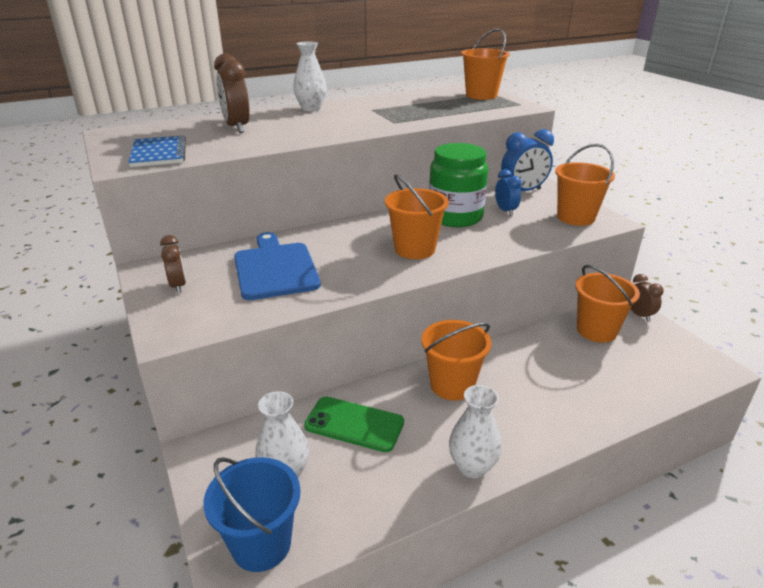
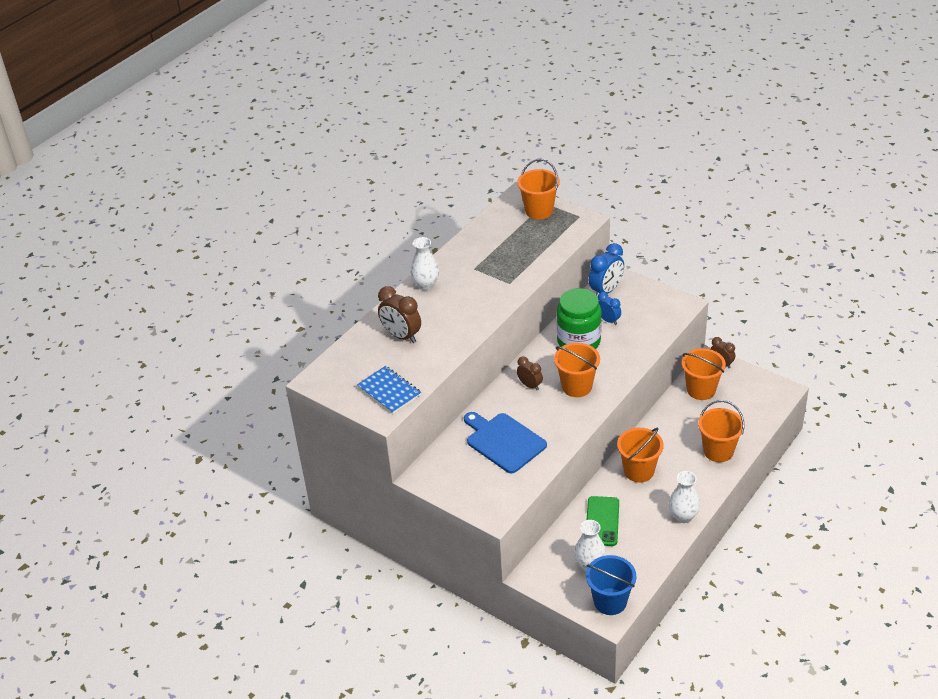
camera: 25 degrees left, 10 degrees up
brown clock [160,235,186,293] -> brown clock moved to [517,356,543,390]
green phone [304,397,404,452] -> green phone turned 75 degrees counterclockwise [587,496,619,546]
orange bucket [555,144,615,226] -> orange bucket moved to [698,400,745,462]

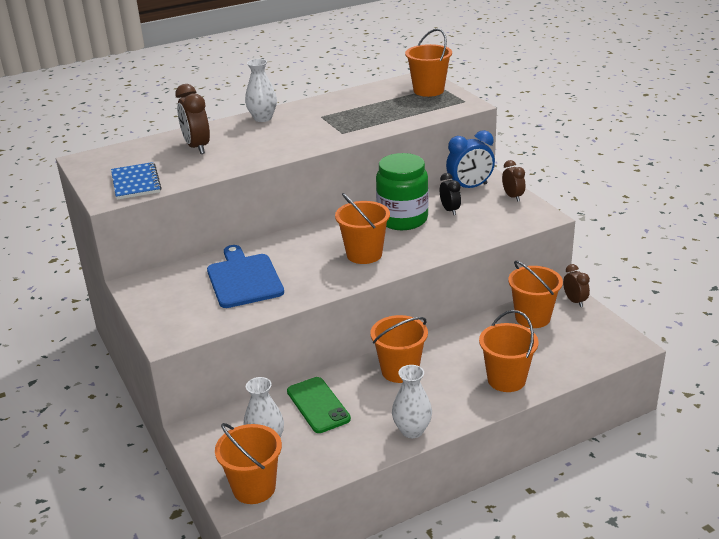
camera: 25 degrees right, 10 degrees down
brown clock [517,356,543,390] -> brown clock moved to [502,160,525,202]
blue bucket [586,555,636,615] -> orange bucket [215,423,282,504]
green phone [587,496,619,546] -> green phone turned 60 degrees counterclockwise [287,377,351,433]
blue clock [598,292,621,325] -> black clock [440,173,461,215]

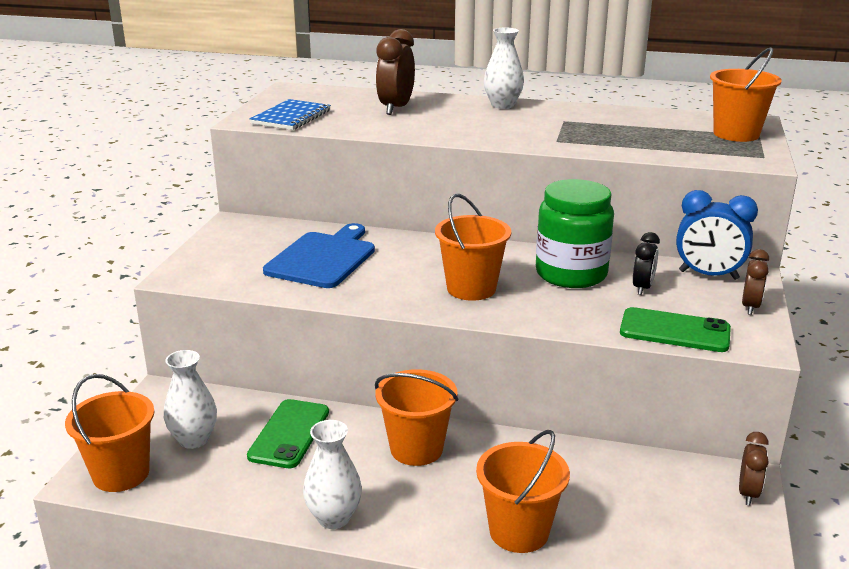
camera: 40 degrees right, 5 degrees down
orange bucket [508,261,563,328] -> none
none -> green phone [620,307,731,352]

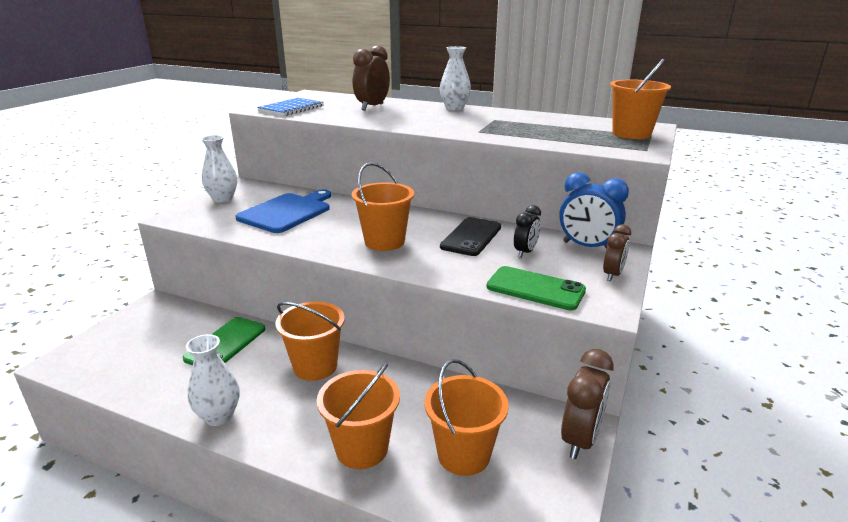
camera: 10 degrees right, 0 degrees up
orange bucket [65,374,154,492] -> orange bucket moved to [424,359,509,476]
white vase [164,350,217,449] -> white vase moved to [201,135,237,203]
green jar [536,179,614,288] -> black phone [440,217,501,256]
brown clock [739,432,769,505] -> brown clock [561,349,614,459], size x1.63

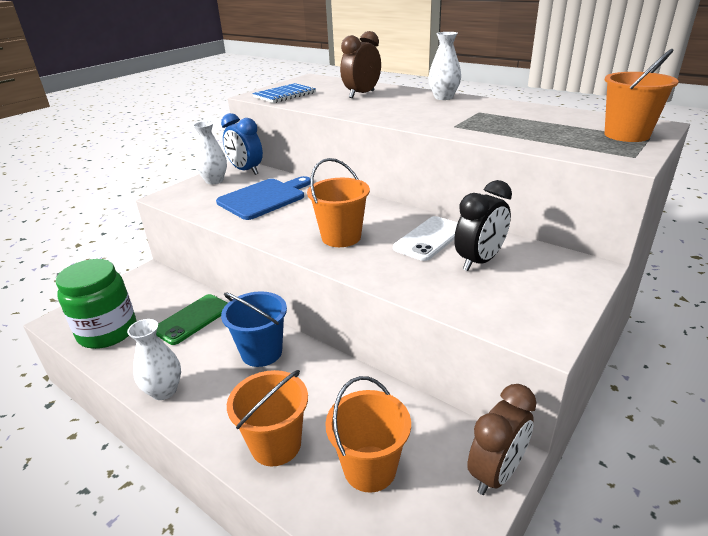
camera: 15 degrees right, 5 degrees up
orange bucket [275,302,345,381] -> blue bucket [221,291,287,367]
black phone [440,217,501,256] -> white phone [393,216,458,261]
green phone [487,266,586,310] -> none
black clock [514,205,541,258] -> black clock [454,180,512,271], size x1.63
blue clock [559,172,629,249] -> blue clock moved to [221,113,263,175]
brown clock [603,224,631,281] -> none
none -> green jar [56,259,136,349]

